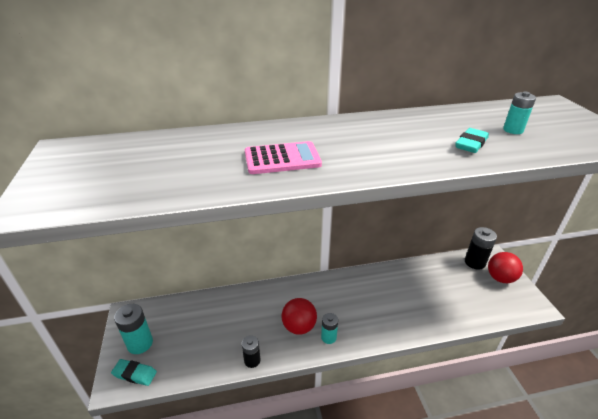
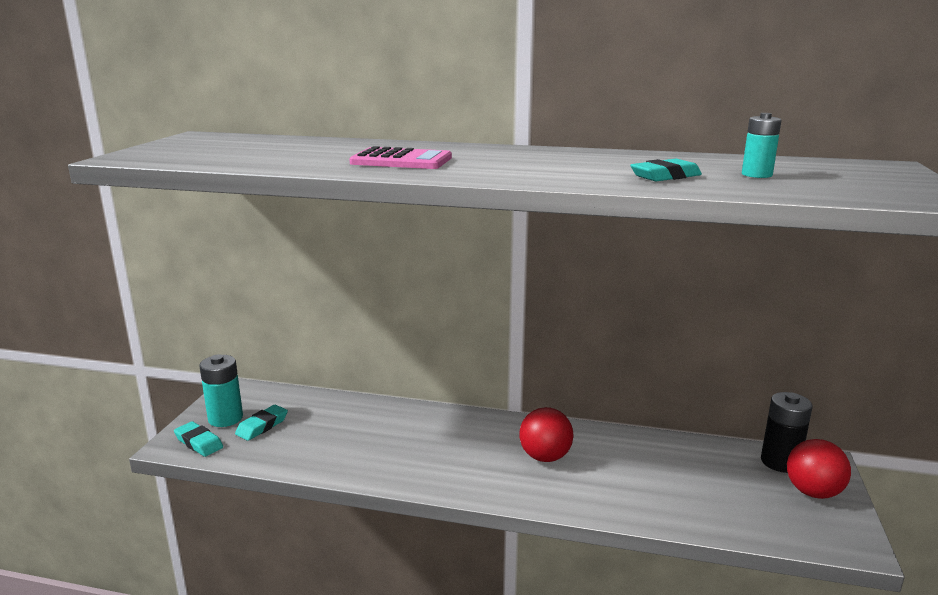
camera: 25 degrees right, 15 degrees down
black battery [242,335,260,368] -> none
red ball [282,298,317,335] -> red ball moved to [519,407,574,462]
turquoise battery [321,313,338,344] -> none
none -> turquoise eraser [235,405,288,441]

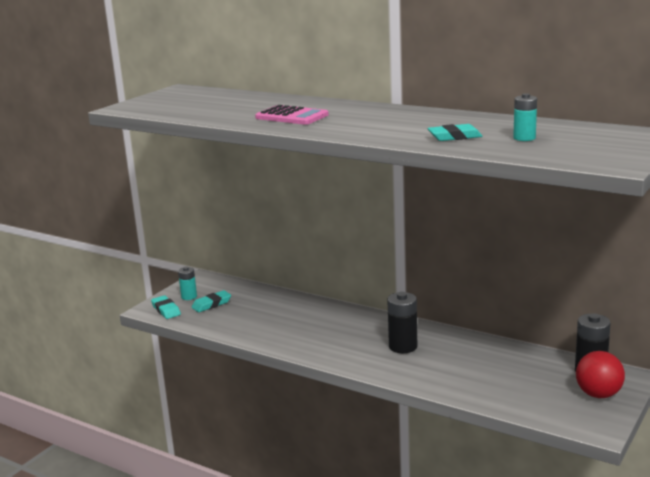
camera: 20 degrees right, 0 degrees up
turquoise battery [199,354,243,427] -> turquoise battery [178,267,197,300], size x0.63
red ball [519,407,574,462] -> black battery [387,292,417,353]

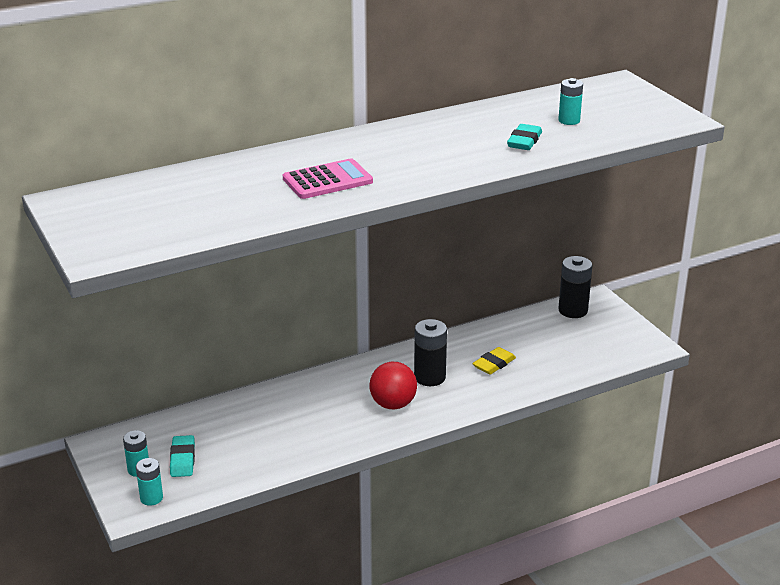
camera: 60 degrees left, 10 degrees up
turquoise eraser [151,295,181,319] -> turquoise battery [136,458,163,506]
red ball [576,351,625,398] -> red ball moved to [369,362,417,409]
none -> yellow eraser [472,347,516,375]

